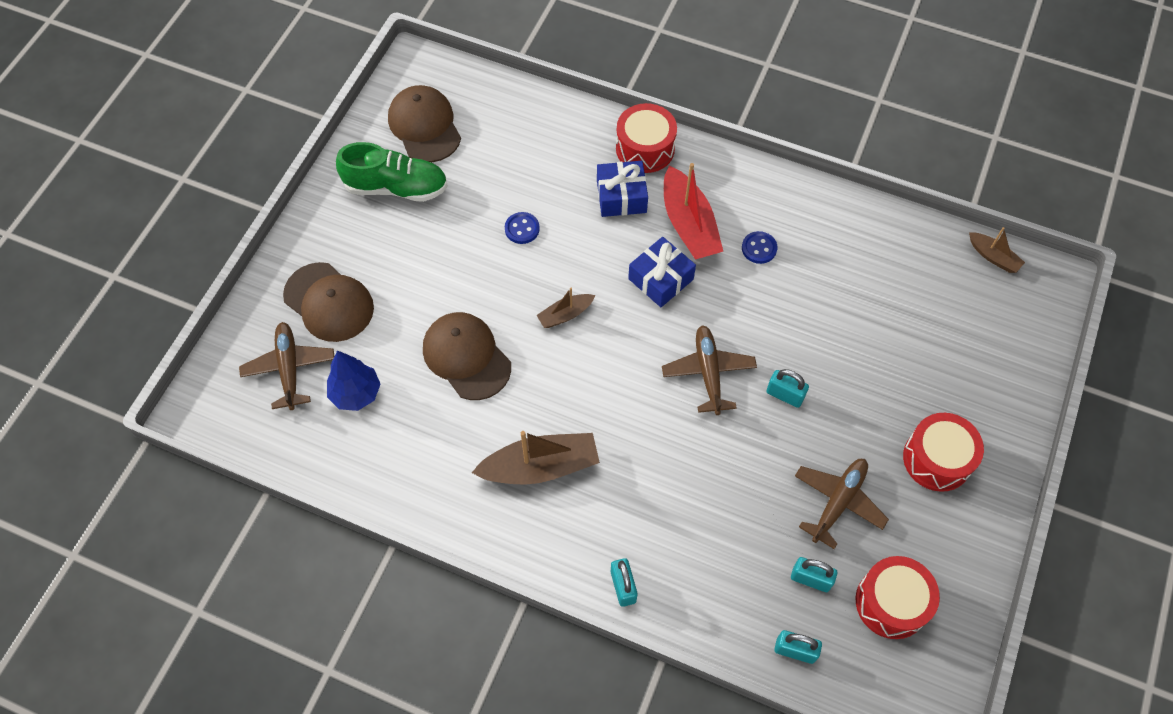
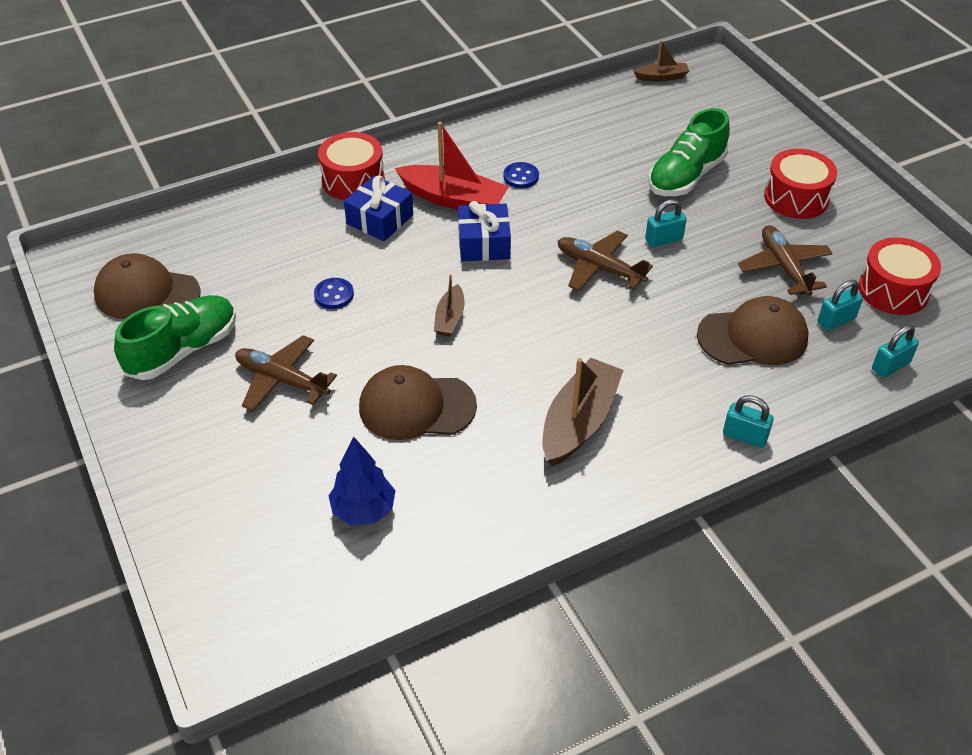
camera: 50 degrees left, 15 degrees down
brown plane [239,322,334,410] -> brown plane moved to [235,335,337,411]
brown cap [283,262,374,342] -> brown cap moved to [697,296,809,365]
none -> green shoe [648,108,730,196]

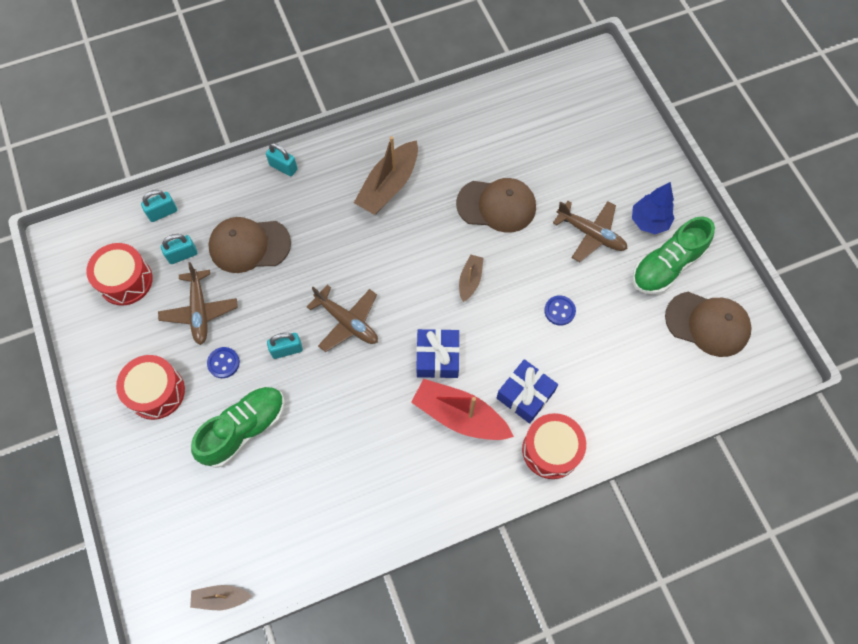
camera: 175 degrees left, 20 degrees up
blue tree [328,436,395,525] -> blue tree moved to [632,182,675,234]
blue button [503,162,539,188] -> blue button moved to [207,347,240,378]

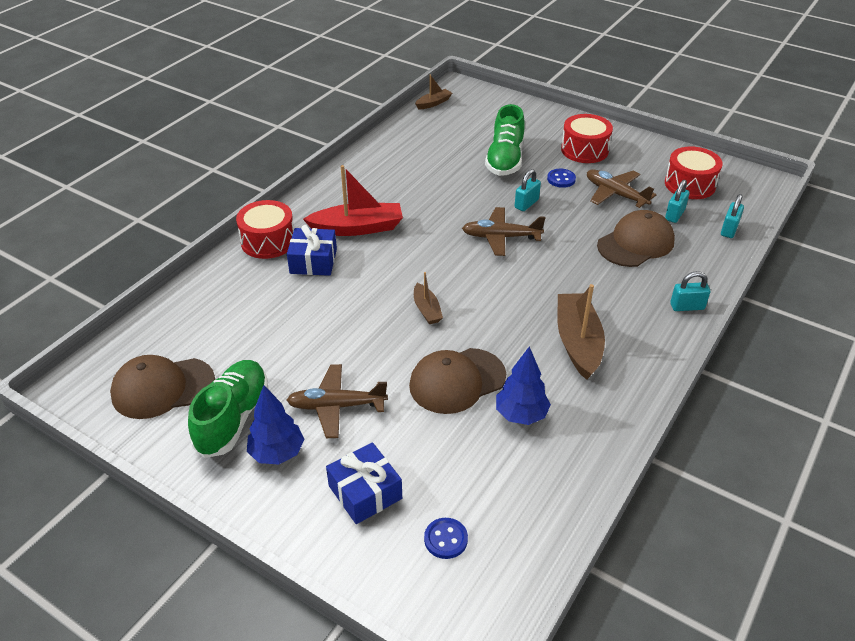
camera: 145 degrees right, 25 degrees down
blue gift [416,329,460,378] -> blue gift moved to [326,442,402,524]
blue button [544,295,576,325] -> blue button moved to [424,518,468,559]
none -> blue tree [496,346,551,425]

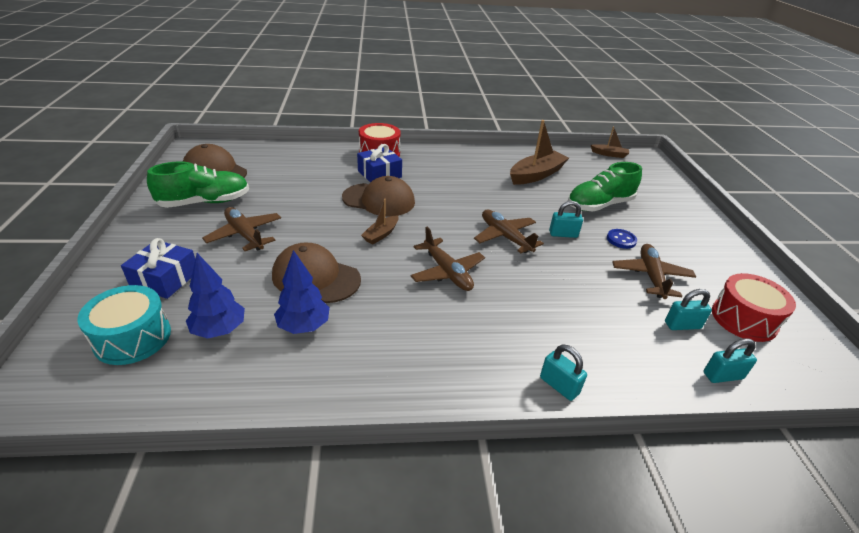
camera: 50 degrees right, 5 degrees down
blue tree [247,385,305,465] -> blue tree moved to [186,253,245,339]
red boat [303,165,403,236] -> none
blue button [424,518,468,559] -> turquoise drum [77,285,171,365]
brown boat [557,284,605,380] -> brown boat moved to [510,120,569,185]
red drum [561,114,613,163] -> none
brown cap [597,210,675,267] -> brown cap moved to [342,176,415,217]
none -> brown plane [410,227,485,291]

